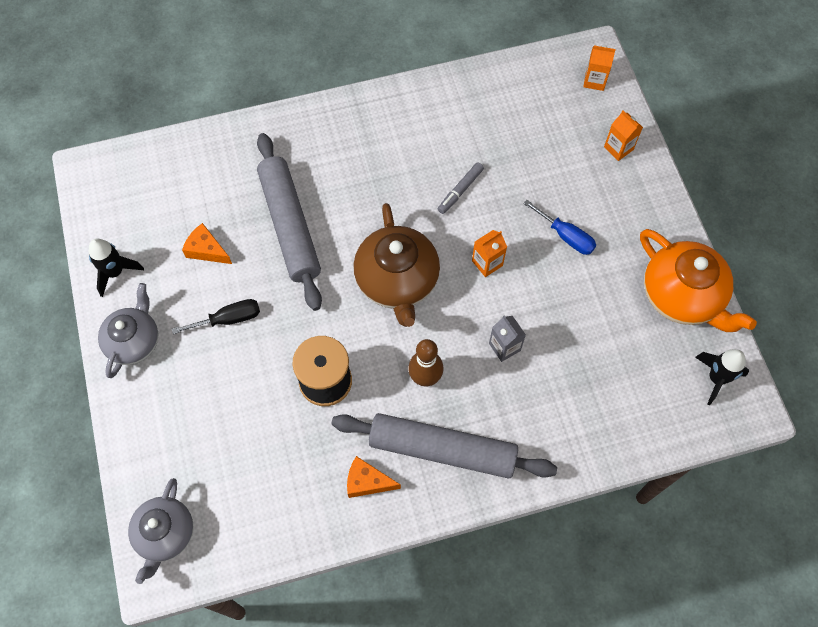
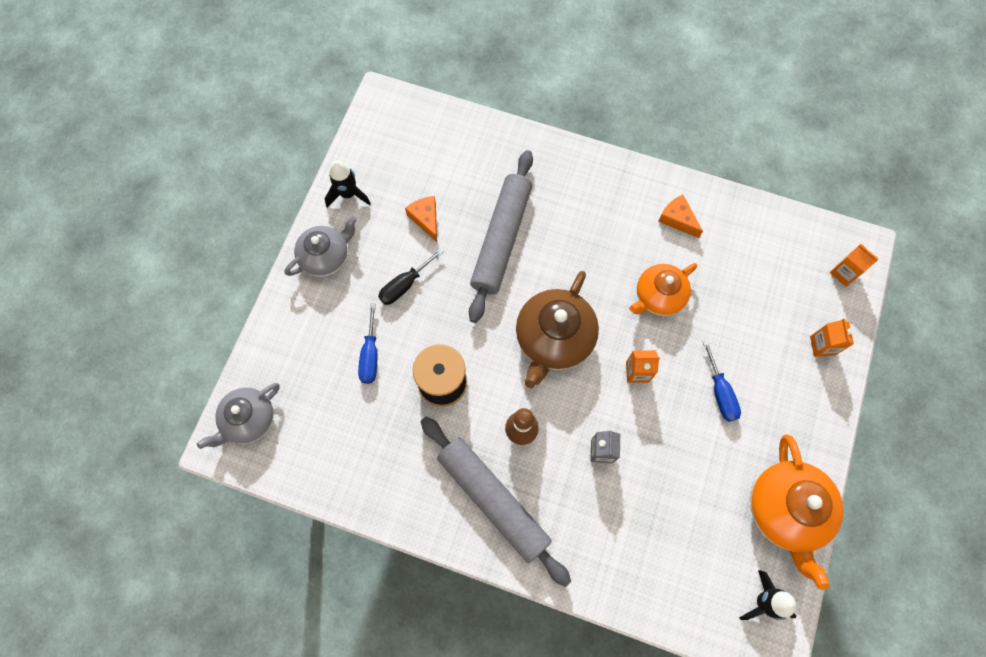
camera: 35 degrees right, 5 degrees up
black screwdriver [172,299,260,334] -> black screwdriver turned 120 degrees clockwise [378,248,444,305]
orange cheese [347,456,401,498] -> orange cheese moved to [658,195,703,238]
grey marker [438,162,484,214] -> orange teapot [629,263,697,316]
none -> blue screwdriver [358,303,377,384]

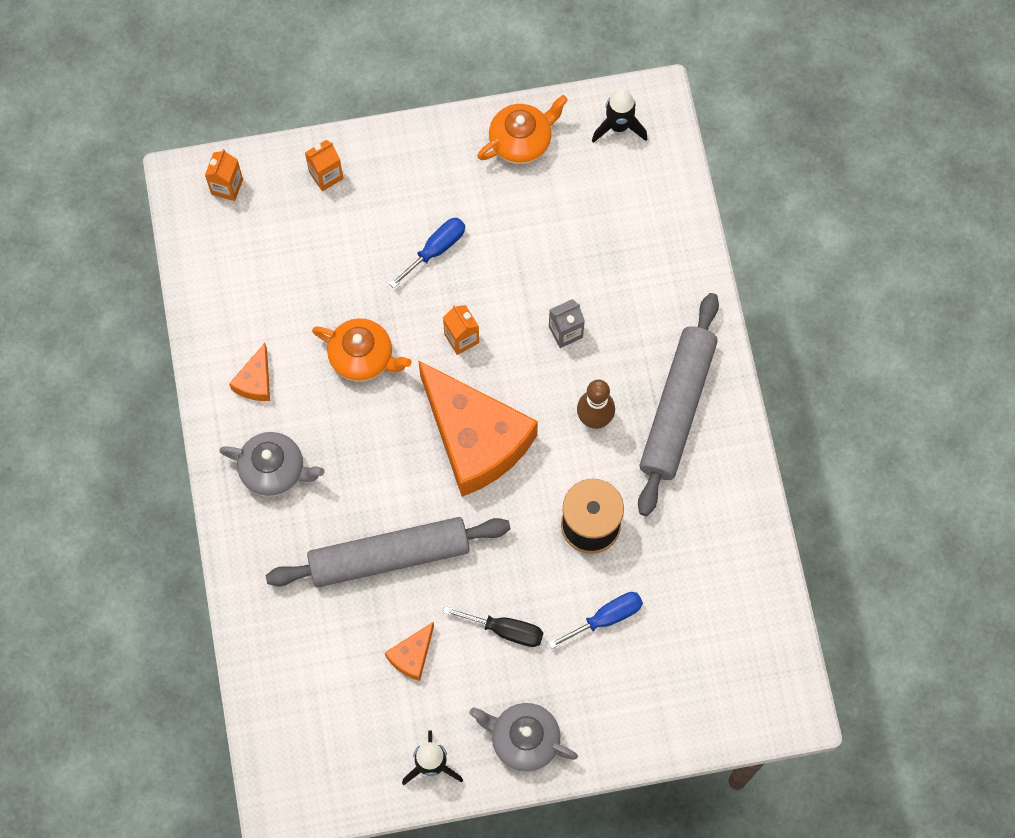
camera: 120 degrees left, 0 degrees up
grey teapot [197,383,280,449] -> grey teapot moved to [219,432,324,497]
brown teapot [516,271,599,388] -> orange cheese [418,360,538,497]
orange teapot [750,434,844,590] -> orange teapot [477,95,568,164], size x0.67

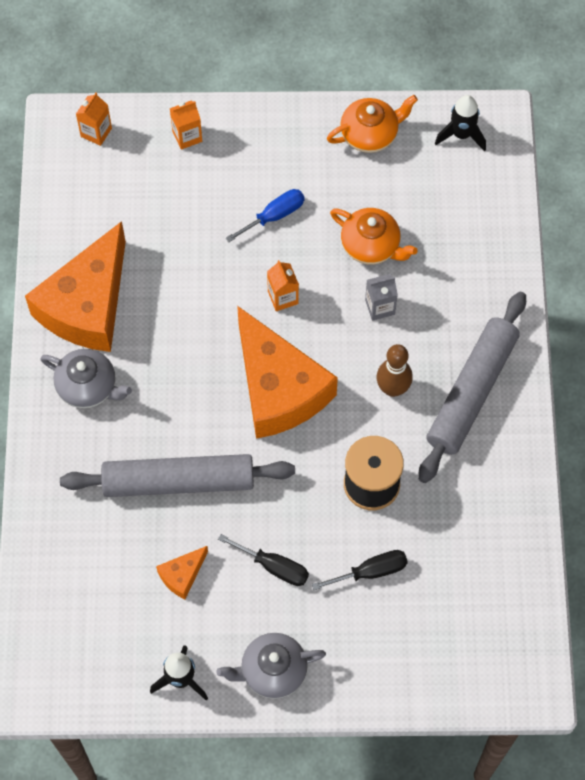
camera: 10 degrees right, 5 degrees down
orange cheese [229,343,270,401] -> orange cheese [25,221,126,352], size x2.40
orange teapot [312,318,412,382] -> orange teapot moved to [330,208,418,265]
grey teapot [470,703,578,772] -> grey teapot turned 45 degrees counterclockwise [216,633,326,699]
blue screwdriver [548,592,643,649] -> black screwdriver [312,550,408,590]

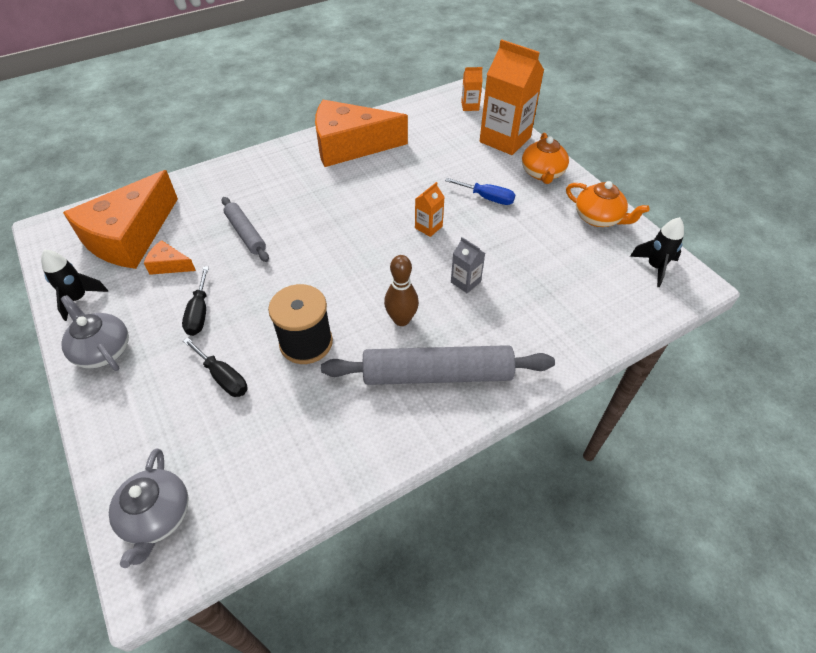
camera: 60 degrees right, 15 degrees down
grey teapot [40,349,132,408] -> grey teapot moved to [109,448,189,568]
grey rolling pin [60,454,295,497] -> grey rolling pin [221,197,269,262], size x0.57
orange carton [170,100,202,150] -> orange carton [480,39,544,155], size x2.19
orange cheese [237,306,338,439] -> orange cheese moved to [63,170,178,269]
orange teapot [330,208,418,265] -> orange teapot moved to [522,133,569,184]

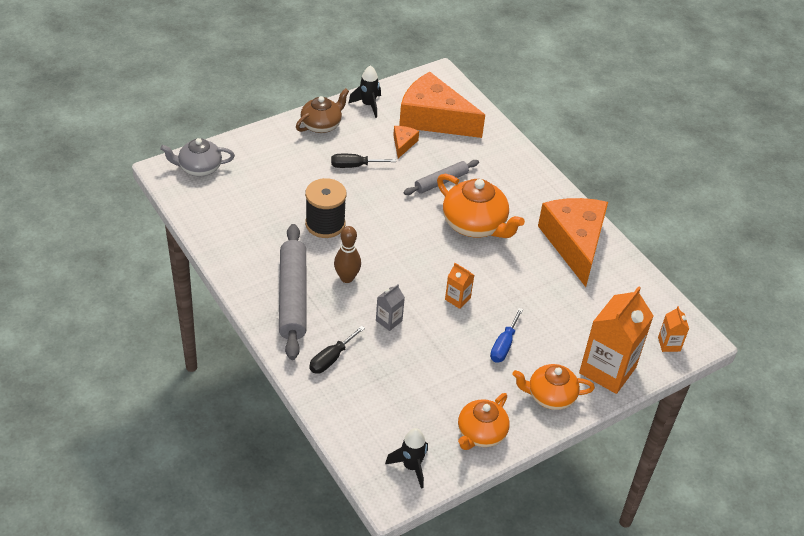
camera: 85 degrees right, 5 degrees down
grey teapot [61,295,129,371] -> brown teapot [296,88,349,133]
black screwdriver [183,337,248,397] -> black screwdriver moved to [309,325,365,374]
none -> orange teapot [437,174,525,238]

